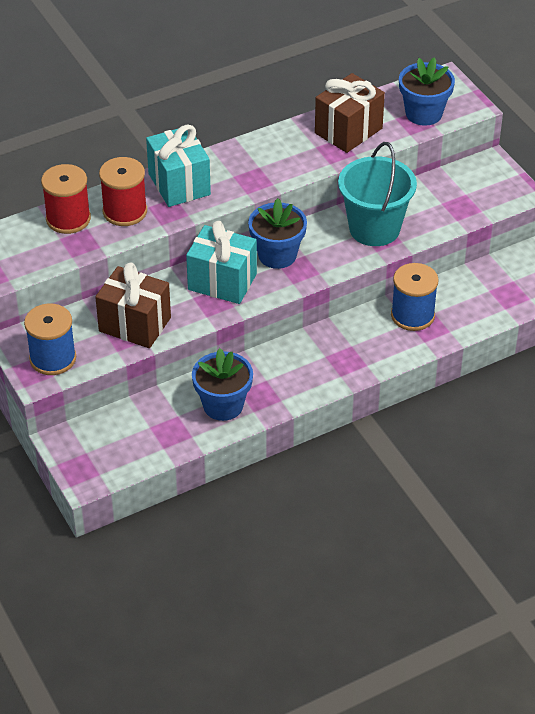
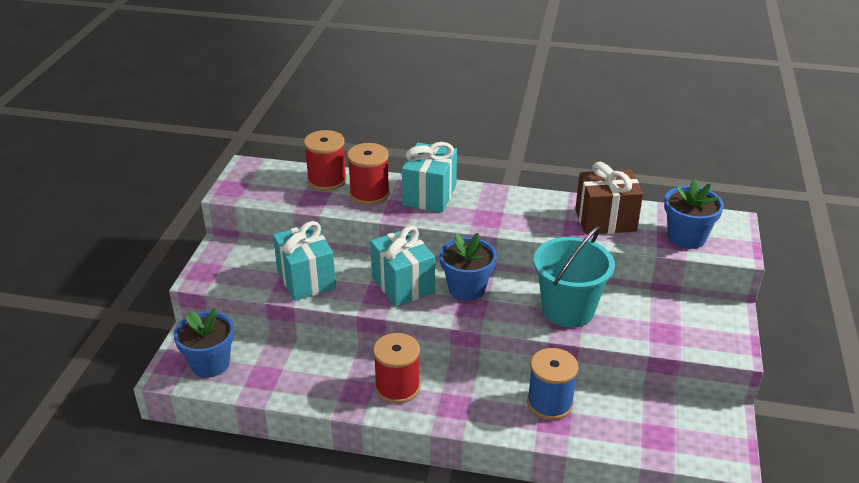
camera: 40 degrees right, 10 degrees down
blue spool [24,304,76,375] -> none
brown gift [95,262,171,348] -> turquoise gift [273,221,336,301]
blue flower pot [192,348,253,421] -> blue flower pot moved to [174,308,234,378]
none -> red spool [373,333,420,404]

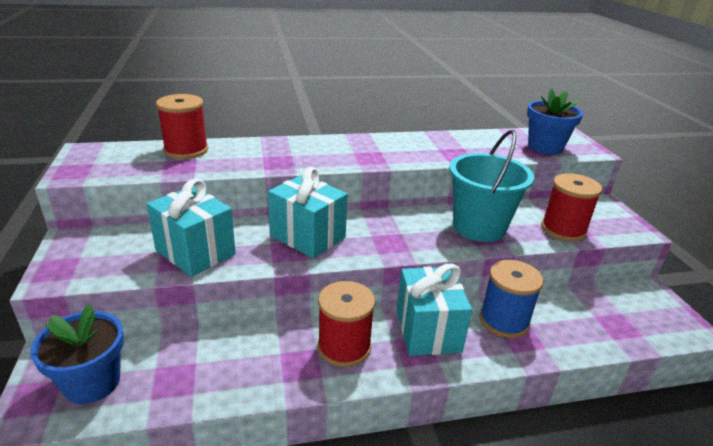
camera: 25 degrees left, 5 degrees down
red spool [347,143,390,205] -> red spool moved to [541,173,602,242]
turquoise gift [402,142,457,212] -> turquoise gift moved to [397,264,472,356]
blue flower pot [439,233,497,301] -> none
brown gift [575,162,643,235] -> none

